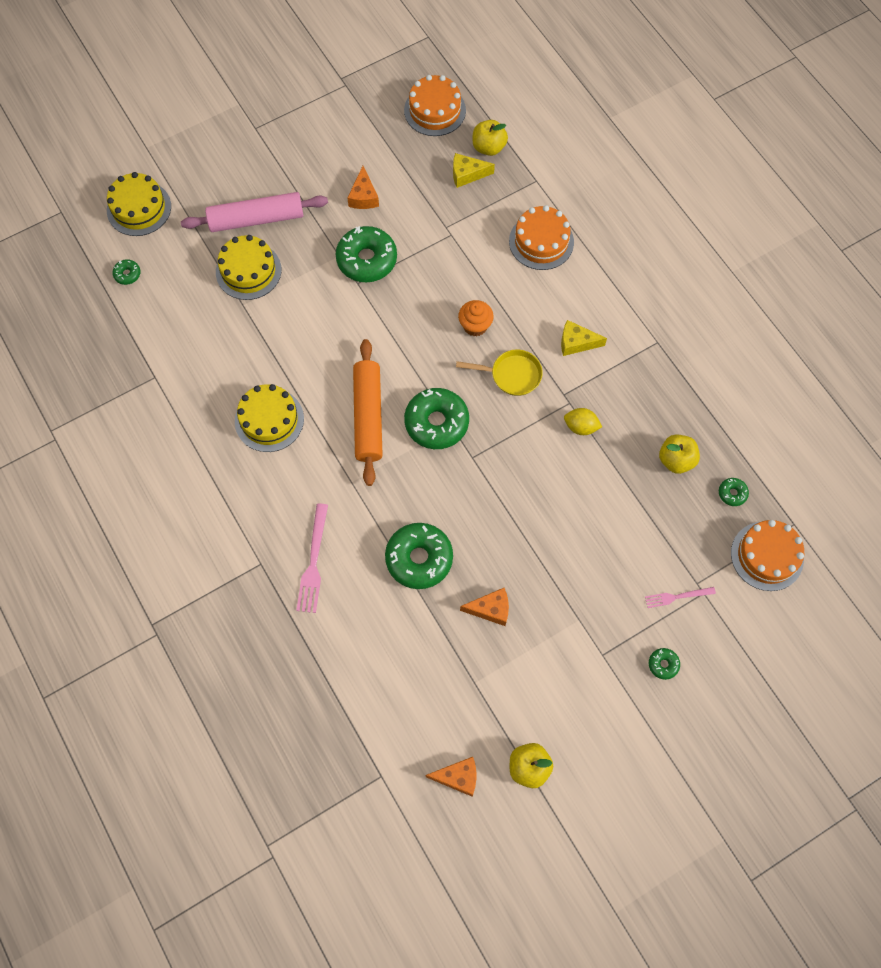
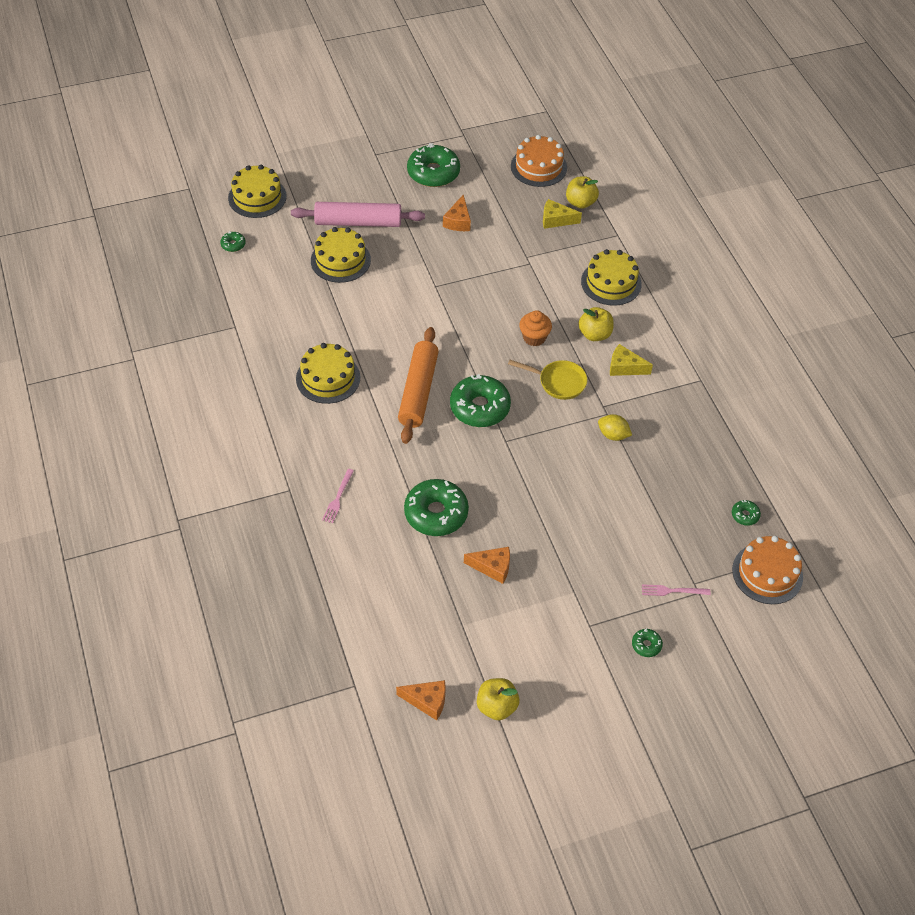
camera: 10 degrees right, 15 degrees down
pink fork [296,503,328,613] -> pink fork [322,469,354,523], size x0.62
green donut [336,226,397,282] -> green donut moved to [407,143,460,187]
orange cake [509,205,574,270] -> yellow cake [581,249,642,306]
yellow apple [659,435,700,474] -> yellow apple moved to [578,307,614,341]

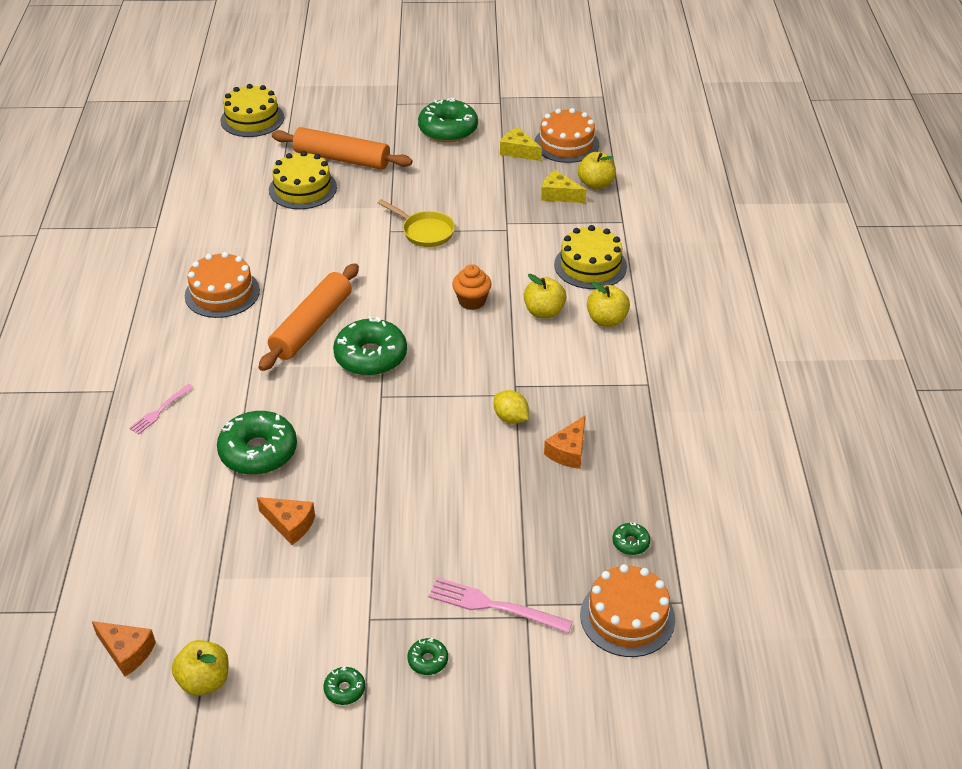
camera: 20 degrees right, 10 degrees down
green donut [220,231,246,252] -> green donut moved to [324,666,365,705]
pink rolling pin [291,202,425,227] -> orange rolling pin [272,127,413,170]
yellow cake [296,343,360,404] -> orange cake [185,252,260,318]
orange cheese [443,195,471,231] -> orange cheese moved to [544,416,585,469]
yellow pan [508,360,587,400] -> yellow pan moved to [378,199,455,247]
yellow cheese [610,344,653,376] -> yellow cheese moved to [500,127,542,161]
pink fork [642,584,711,596] -> pink fork [428,577,573,633], size x1.62
none -> yellow apple [587,282,630,327]

